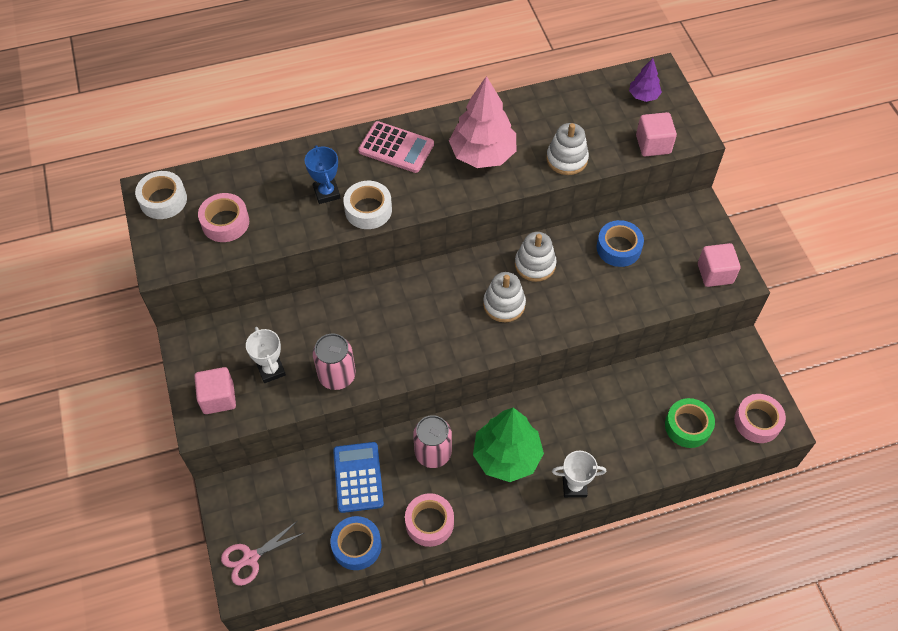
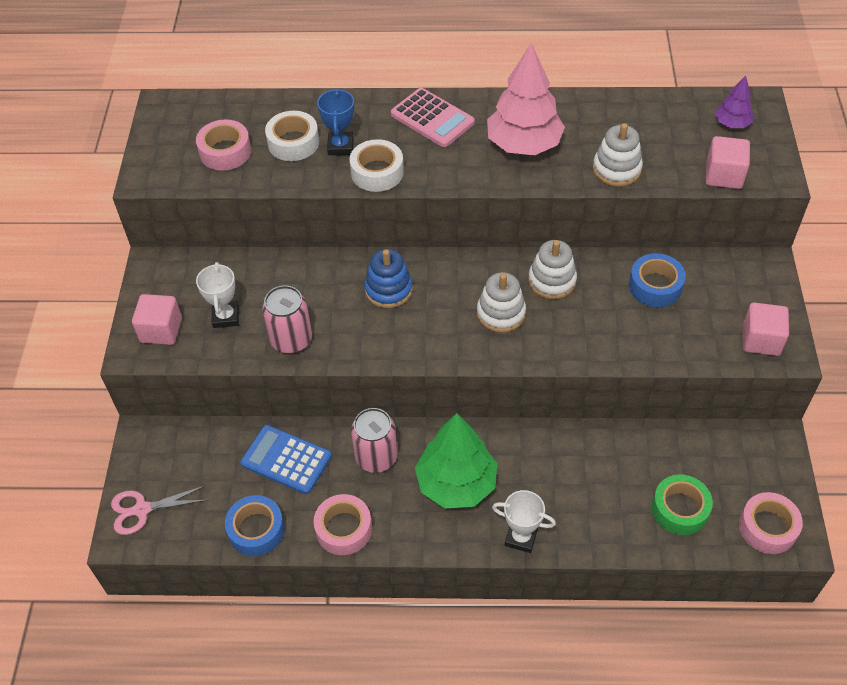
camera: 20 degrees right, 5 degrees down
white tape [135,171,187,219] -> white tape moved to [265,111,319,161]
blue calculator [333,442,384,513] -> blue calculator turned 75 degrees counterclockwise [240,425,332,494]
none -> blue stacking toy [364,249,413,308]

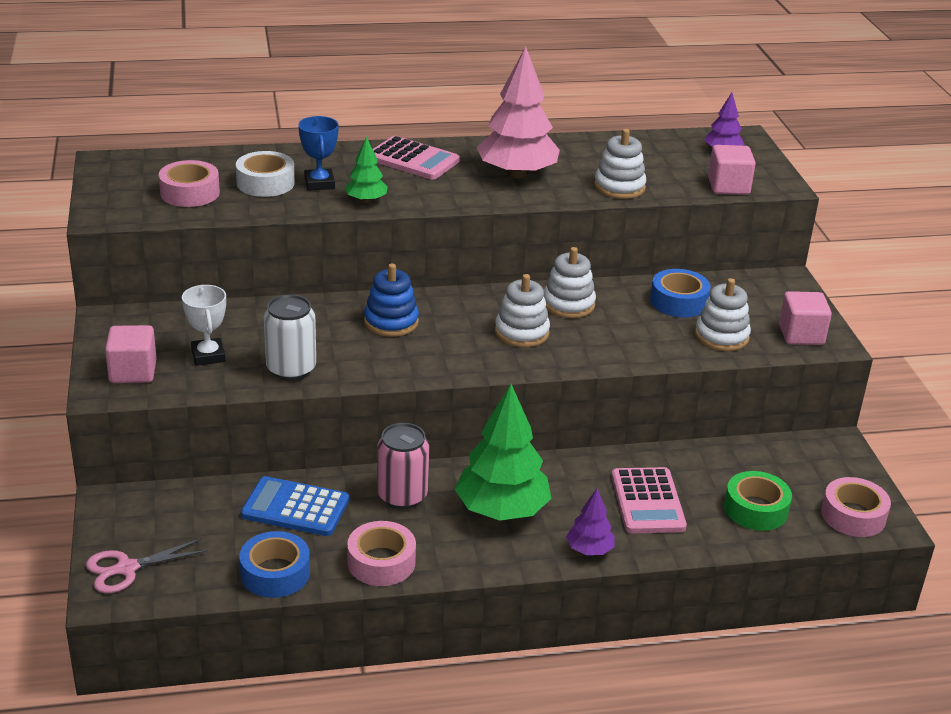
camera: 15 degrees left, 20 degrees down
pink can [262,285,312,354] -> white can [264,294,316,381]
white tape [349,139,404,192] -> green tree [345,136,388,203]
white trophy [492,490,556,553] -> purple tree [566,489,615,555]
none -> pink calculator [611,467,687,533]
none -> white stacking toy [695,278,751,351]

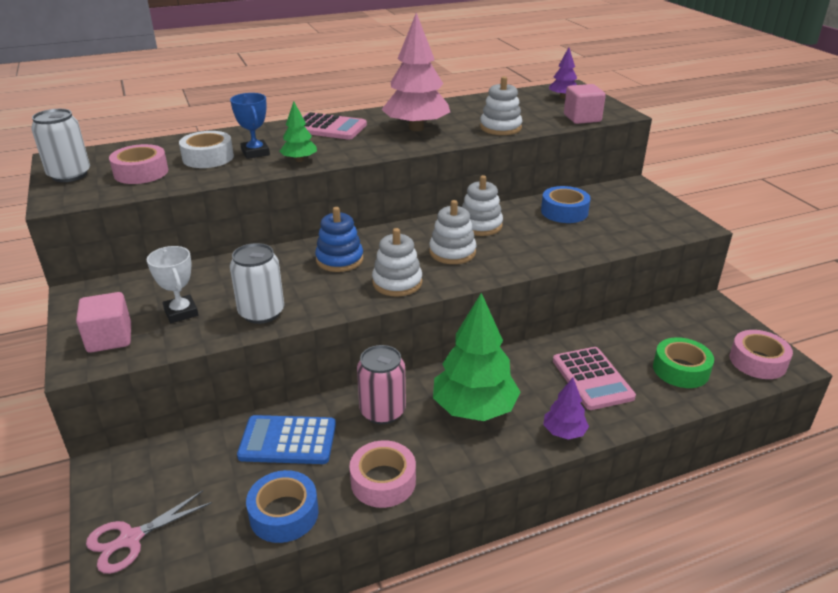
camera: 10 degrees left, 0 degrees up
white stacking toy [695,278,751,351] -> white stacking toy moved to [372,228,422,297]
pink cube [779,291,832,345] -> none
none -> white can [31,109,90,182]

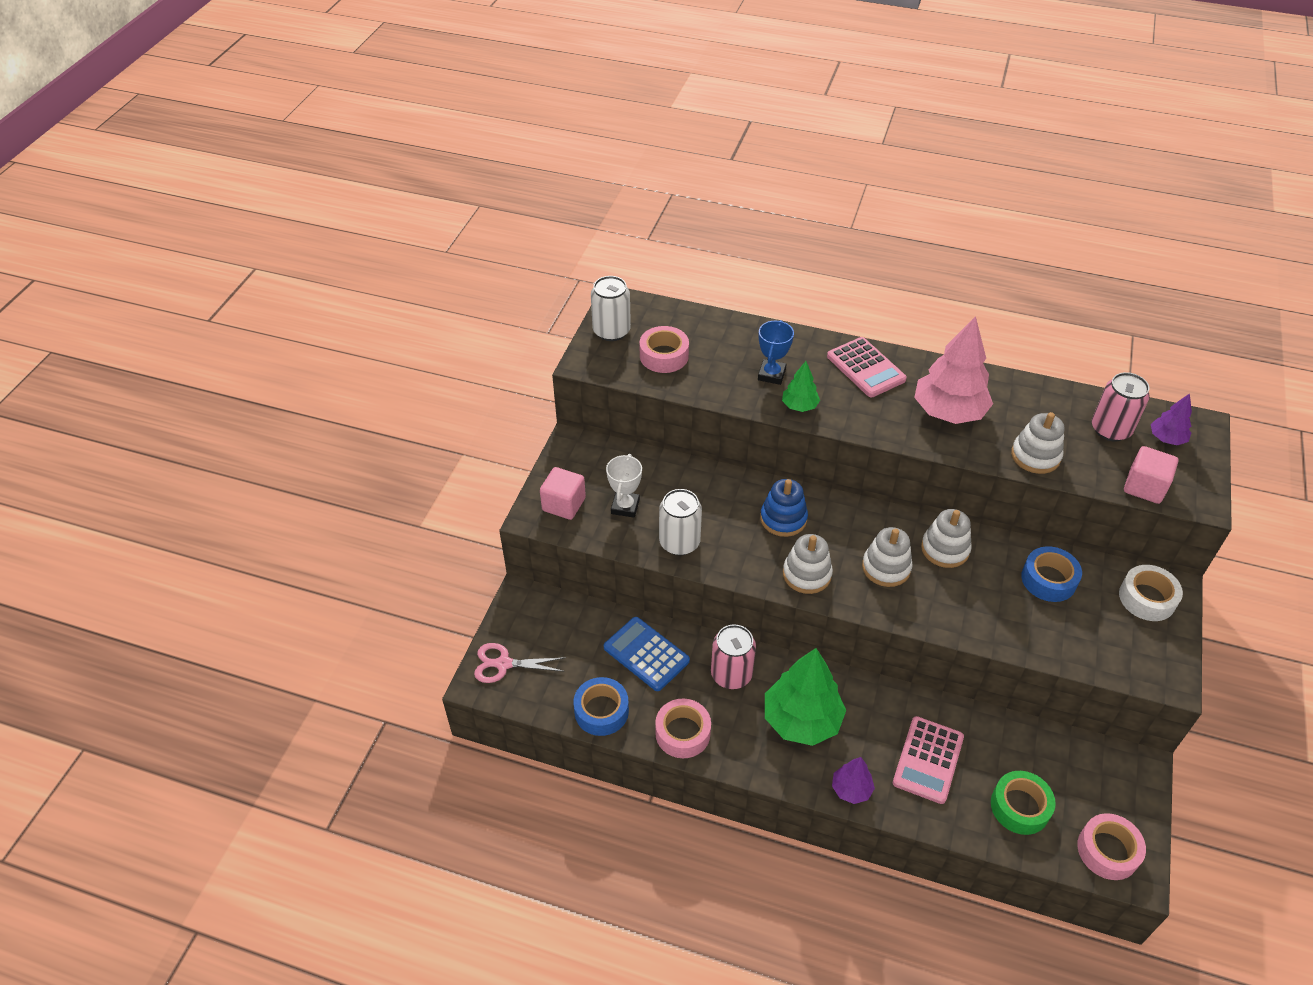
camera: 40 degrees right, 15 degrees up
white tape [179,131,234,168] -> white tape moved to [1119,565,1183,621]
none -> pink can [1092,372,1150,442]

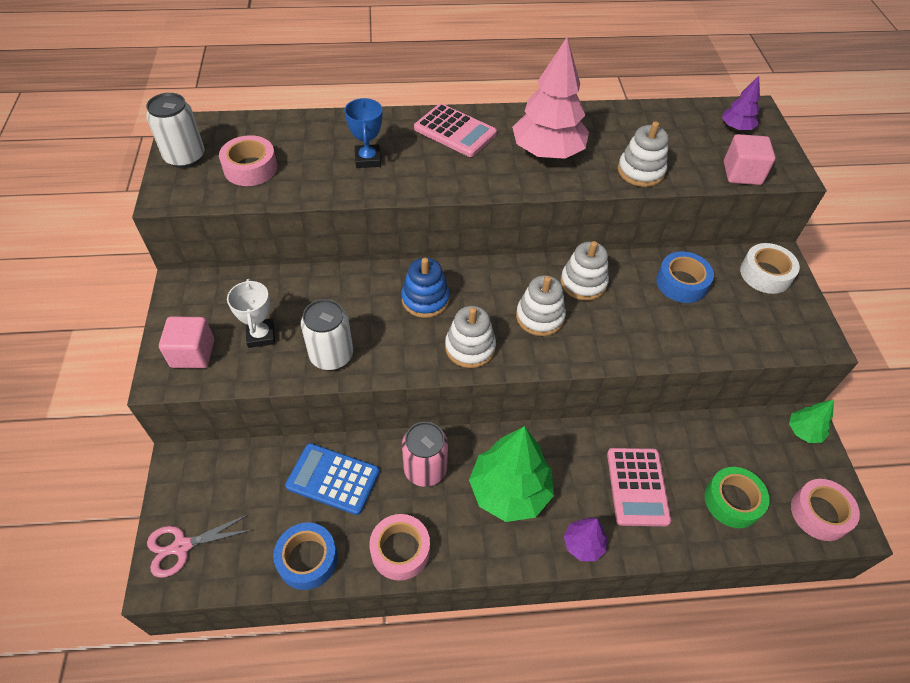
camera: 25 degrees left, 5 degrees up
green tree [782,361,820,412] -> green tree moved to [789,399,834,443]
pink can [1092,372,1150,442] -> none

